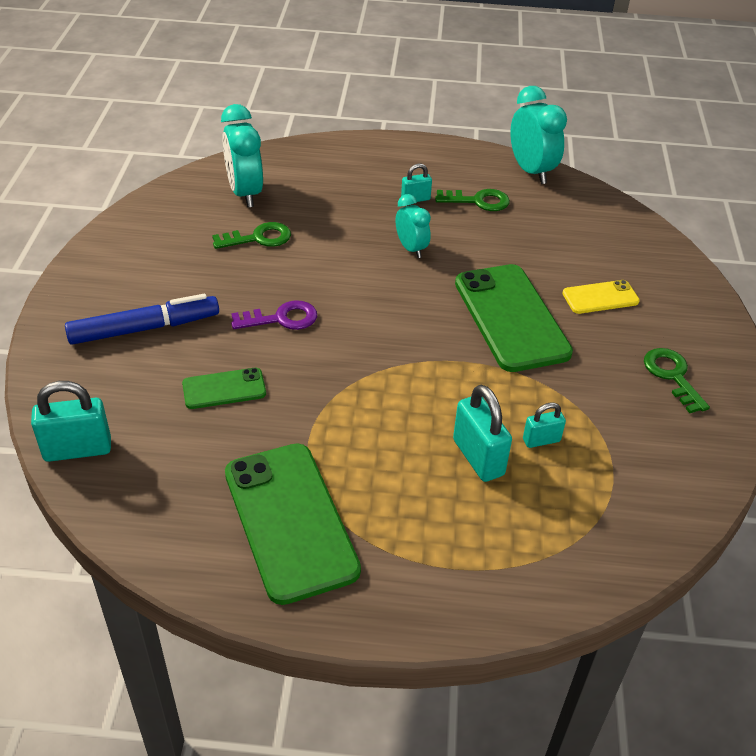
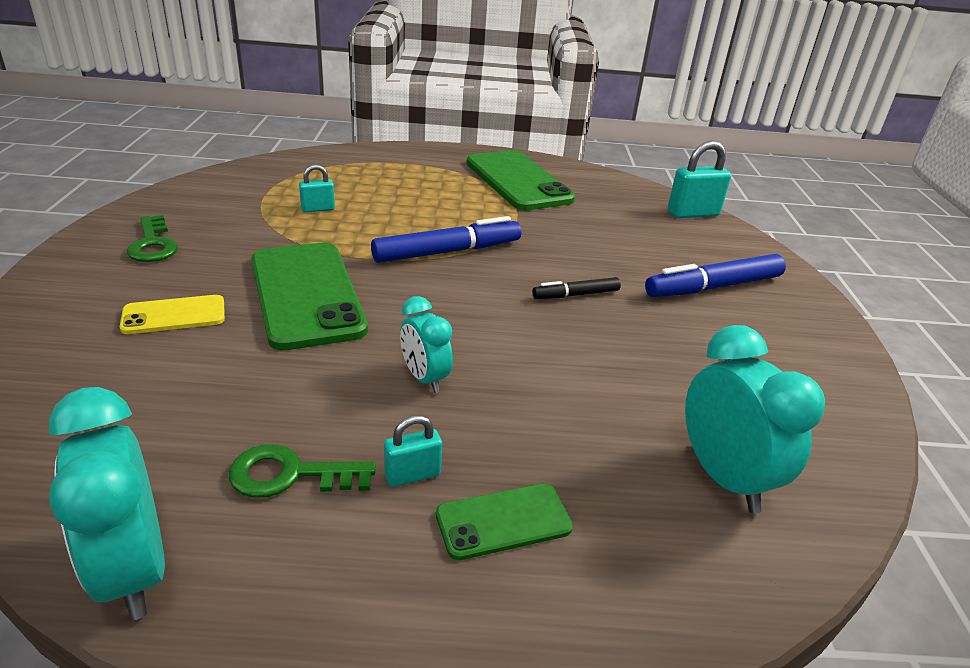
camera: 175 degrees right, 10 degrees down
green phone [182,368,266,409] -> green phone moved to [436,483,573,560]
green key [212,222,291,249] -> none
purple key [231,300,317,330] -> black marker [532,277,621,299]
turquoise padlock [453,385,512,482] -> none
none -> blue marker [371,216,521,263]

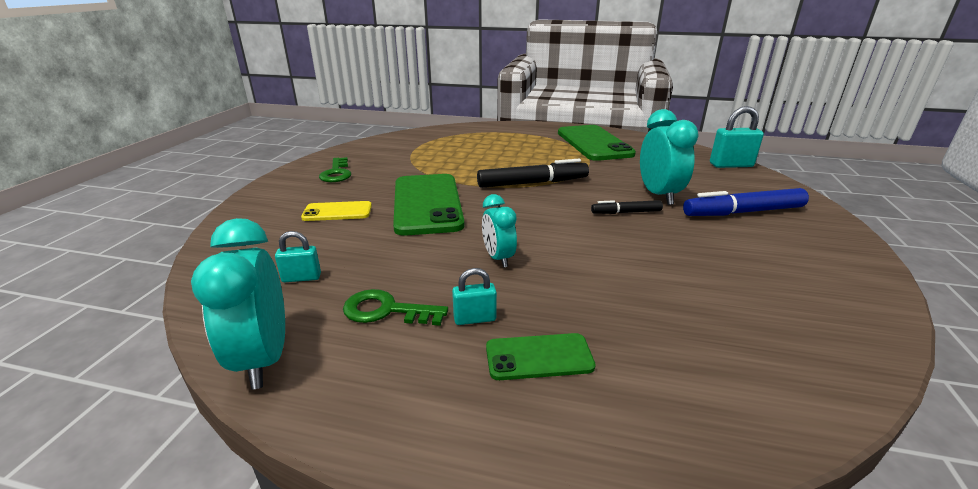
camera: 15 degrees right, 5 degrees down
turquoise padlock [299,164,335,212] -> turquoise padlock moved to [275,231,321,282]
blue marker [371,216,521,263] -> black marker [477,159,589,188]
turquoise clock [685,325,825,513] -> turquoise clock moved to [640,109,699,205]

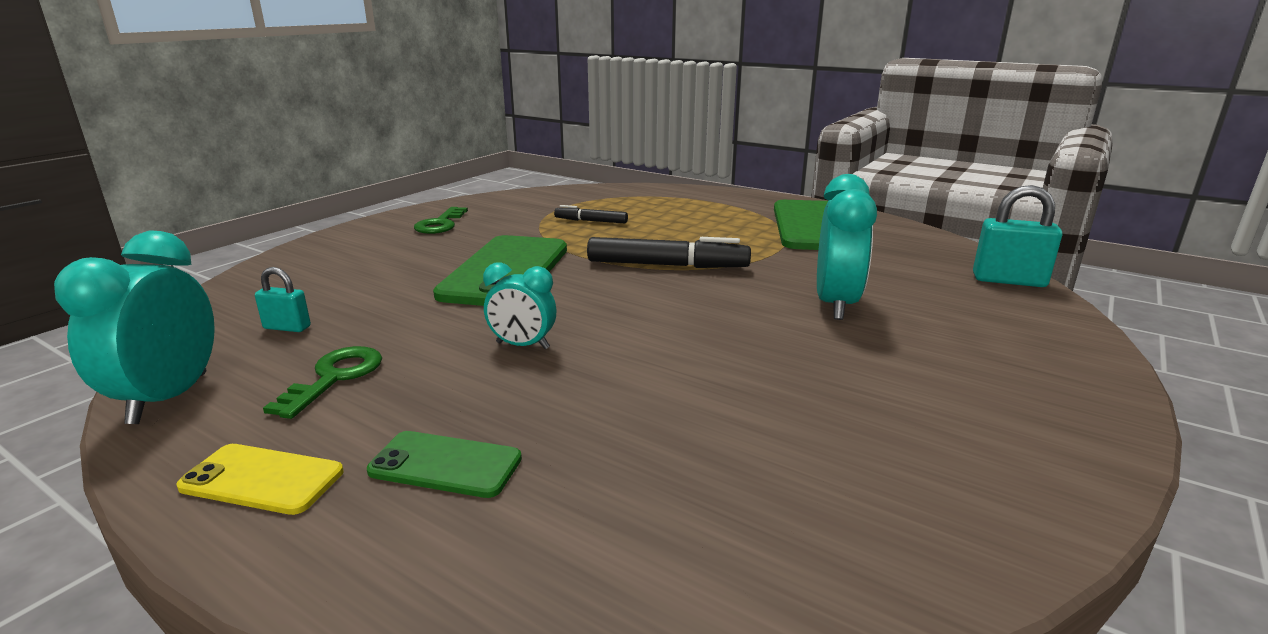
camera: 20 degrees right, 5 degrees down
yellow phone [301,201,372,221] -> yellow phone moved to [176,444,343,515]
green key [343,289,448,326] -> green key turned 75 degrees clockwise [263,346,382,419]
turquoise padlock [452,268,497,325] -> none
turquoise clock [482,194,517,268] -> turquoise clock turned 75 degrees counterclockwise [483,262,556,349]
black marker [591,200,663,214] -> black marker moved to [554,205,628,223]
blue marker [683,188,809,216] -> none

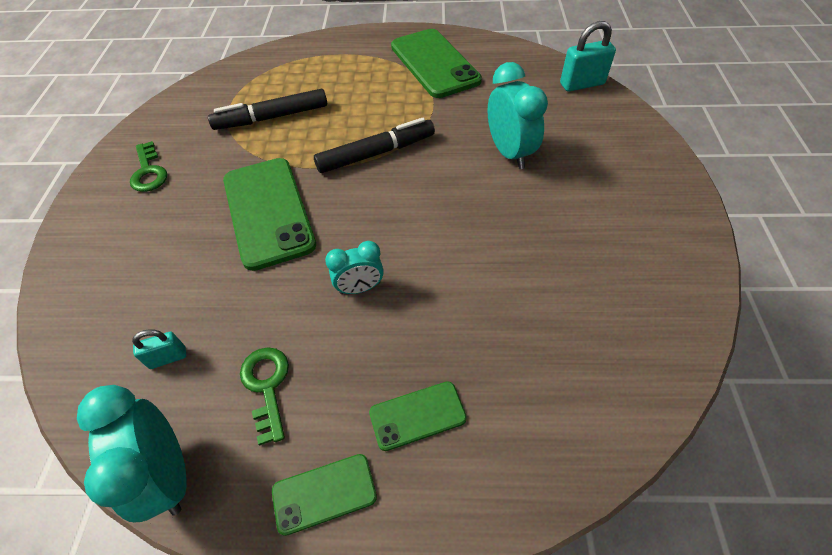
camera: 30 degrees left, 30 degrees up
yellow phone [176,444,343,515] -> green phone [272,454,377,536]
black marker [554,205,628,223] -> black marker [208,89,327,130], size x1.81

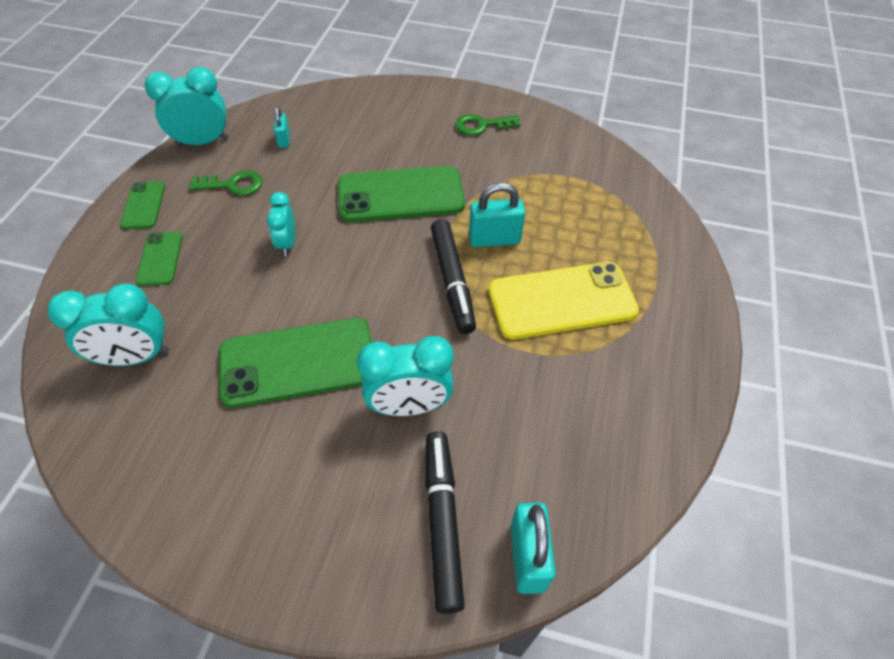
camera: 100 degrees right, 0 degrees up
black marker [208,89,327,130] -> black marker moved to [425,431,465,614]
green phone [391,29,482,98] -> green phone moved to [219,318,372,408]
none -> turquoise clock [48,283,169,366]
none -> turquoise padlock [469,182,526,247]
none -> yellow phone [489,262,639,339]

